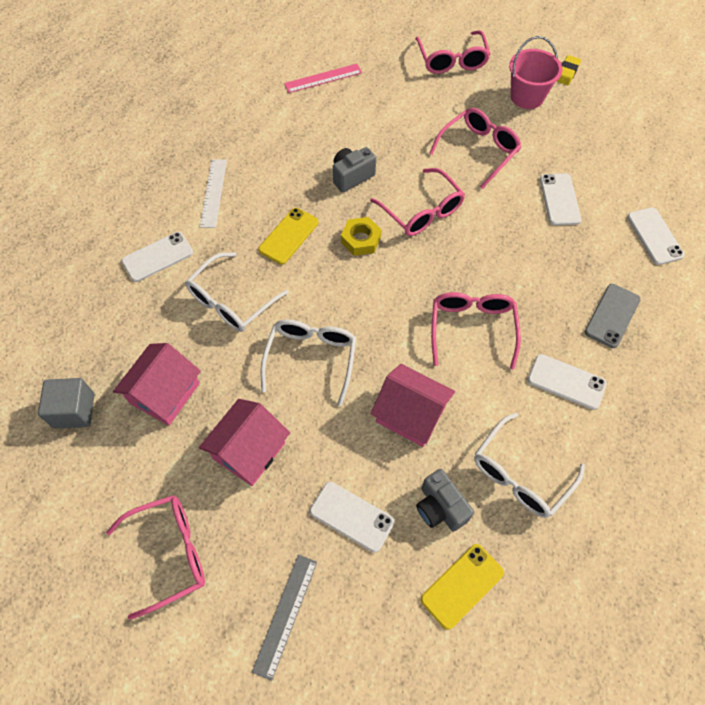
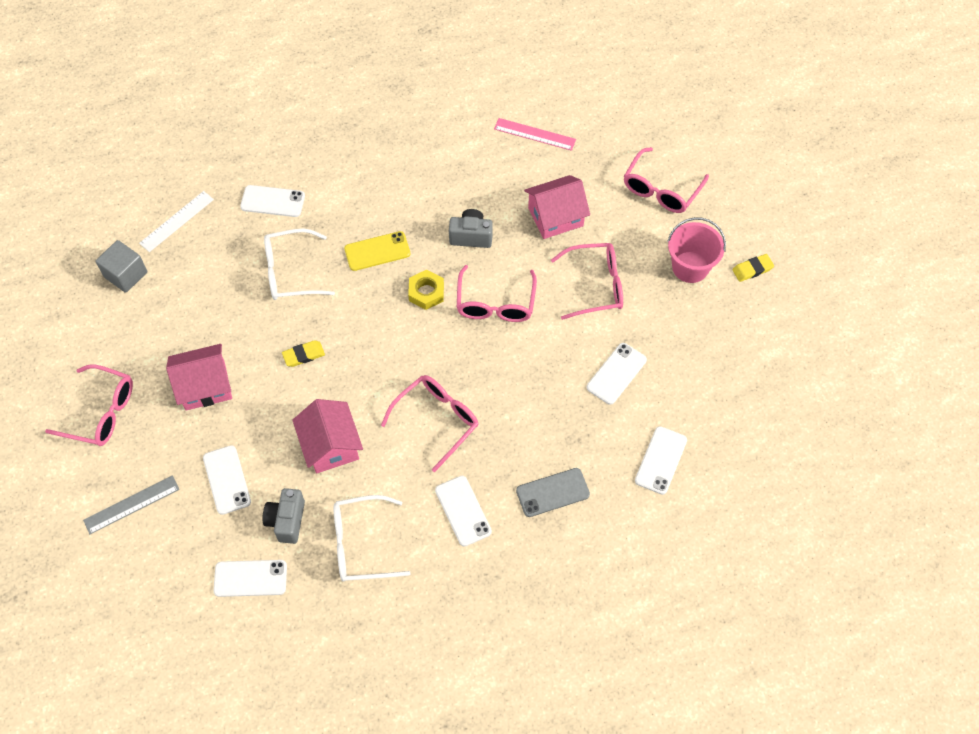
camera: 40 degrees right, 0 degrees up
pink house [113,343,201,426] -> pink house moved to [524,175,590,239]
white ruler [200,159,227,228] -> white ruler moved to [139,191,214,252]
white glasses [261,319,356,406] -> yellow eraser [282,340,325,367]
yellow phone [421,544,504,630] -> white phone [214,560,287,597]

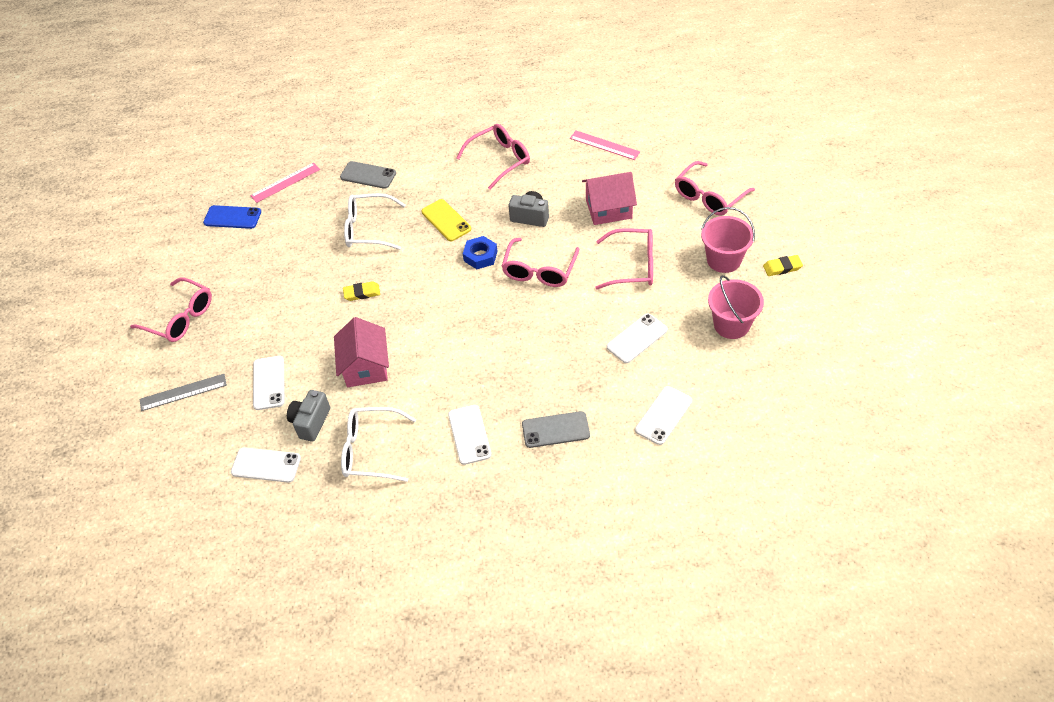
camera: 15 degrees right, 10 degrees down
grey cube [95,240,147,293] -> blue phone [203,205,261,229]
white ruler [139,191,214,252] -> pink ruler [250,162,320,203]
pink house [166,344,232,411] -> none
white phone [240,185,305,217] -> grey phone [340,161,396,189]
yellow phone [344,231,410,271] -> yellow phone turned 60 degrees clockwise [421,199,471,241]
pink glasses [381,375,479,472] -> pink glasses moved to [457,124,530,190]
yellow nut [408,270,444,310] -> blue nut [463,236,498,269]
none -> pink bucket [708,275,764,339]

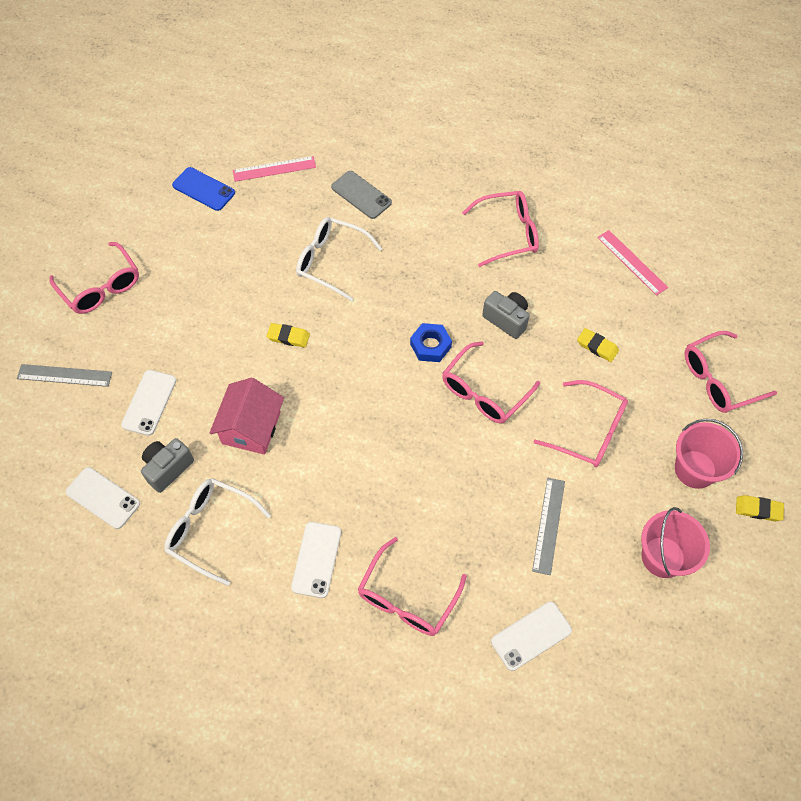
camera: 20 degrees right, 10 degrees up
yellow phone [421,199,471,241] -> none
grey phone [522,411,590,448] -> pink glasses [357,537,467,636]
pink house [582,172,637,225] -> yellow eraser [577,328,619,362]
white phone [607,313,668,363] -> grey ruler [532,478,565,575]

